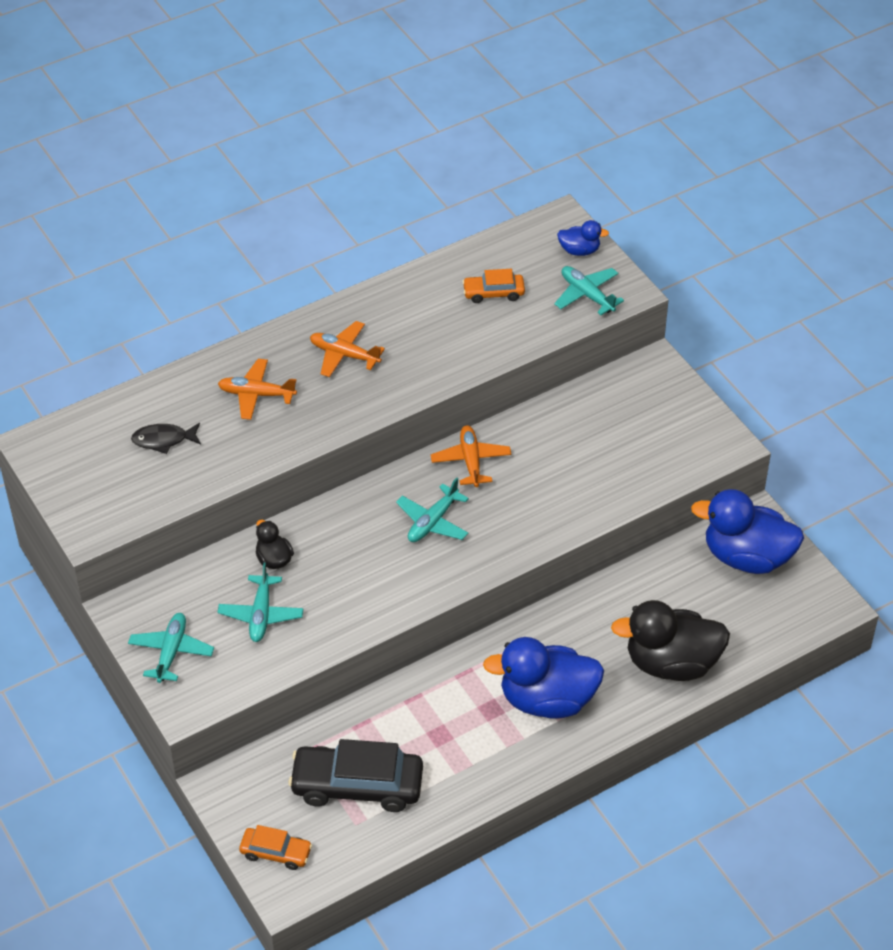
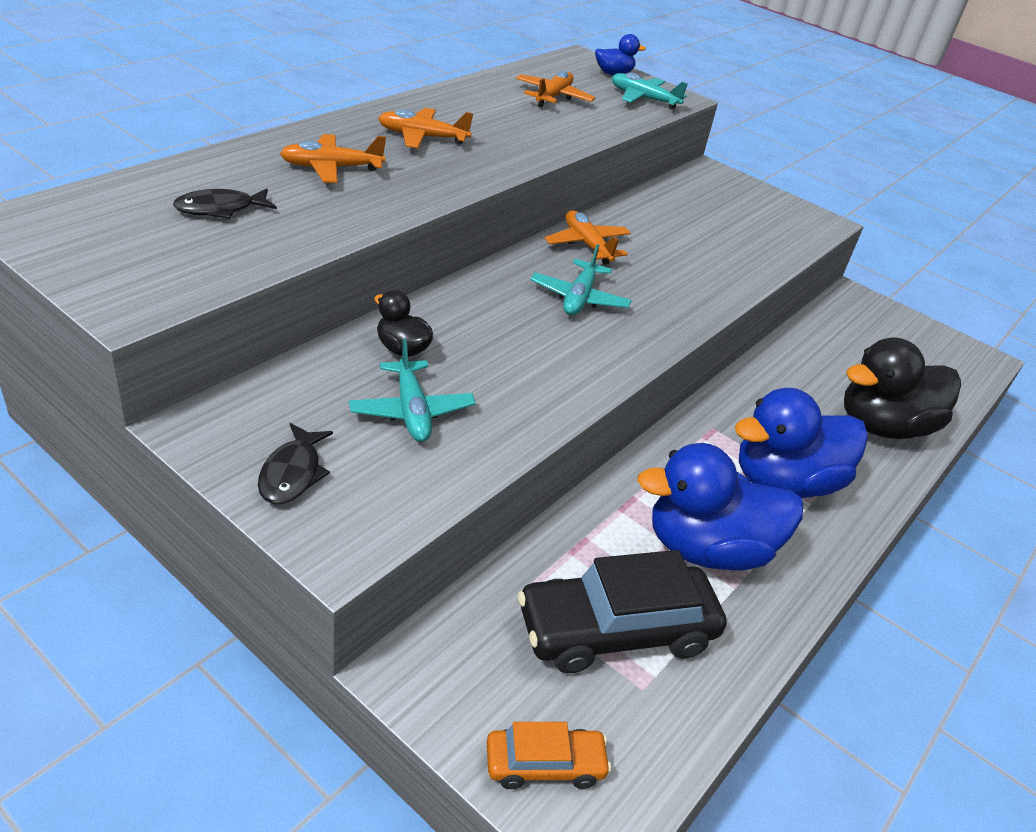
camera: 25 degrees left, 10 degrees down
turquoise plane [128,613,214,683] -> black fish [258,423,333,504]
orange car [462,269,525,303] -> orange plane [516,70,595,107]
blue duck [691,489,804,574] -> blue duck moved to [637,443,803,571]

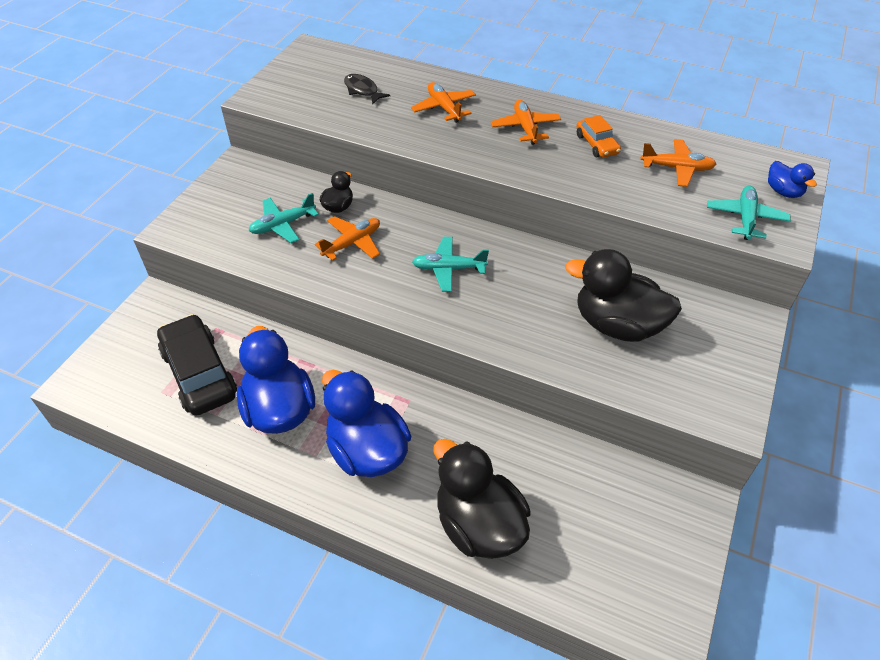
camera: 80 degrees right, 10 degrees up
black fish [258,423,333,504] -> none
orange car [487,722,611,789] -> orange car moved to [576,115,621,158]
orange plane [544,210,631,265] -> orange plane moved to [315,216,380,261]
none -> black duck [565,249,682,342]

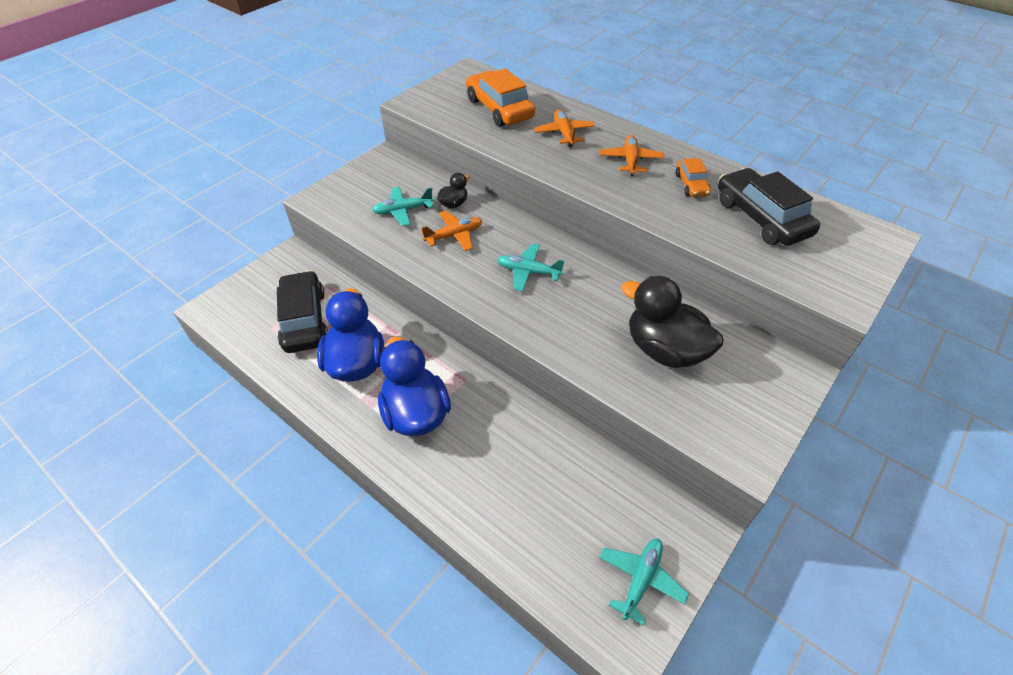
camera: 15 degrees right, 0 degrees up
black fish [344,74,390,105] -> orange car [466,68,535,127]
black duck [434,439,531,559] -> none
orange plane [640,139,717,187] -> black car [718,168,820,246]
turquoise plane [707,185,791,240] -> turquoise plane moved to [599,539,689,625]
blue duck [768,161,817,198] -> none

